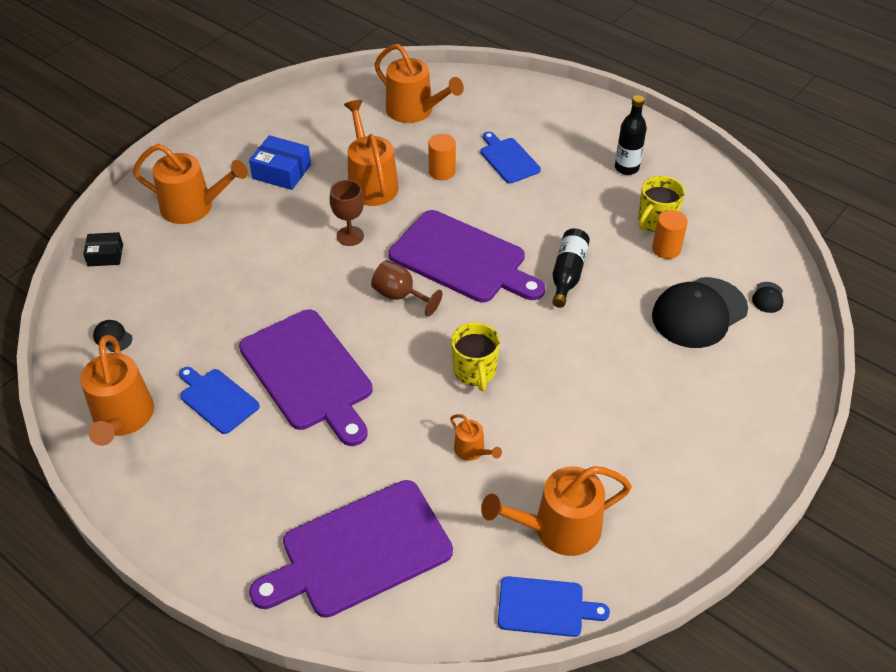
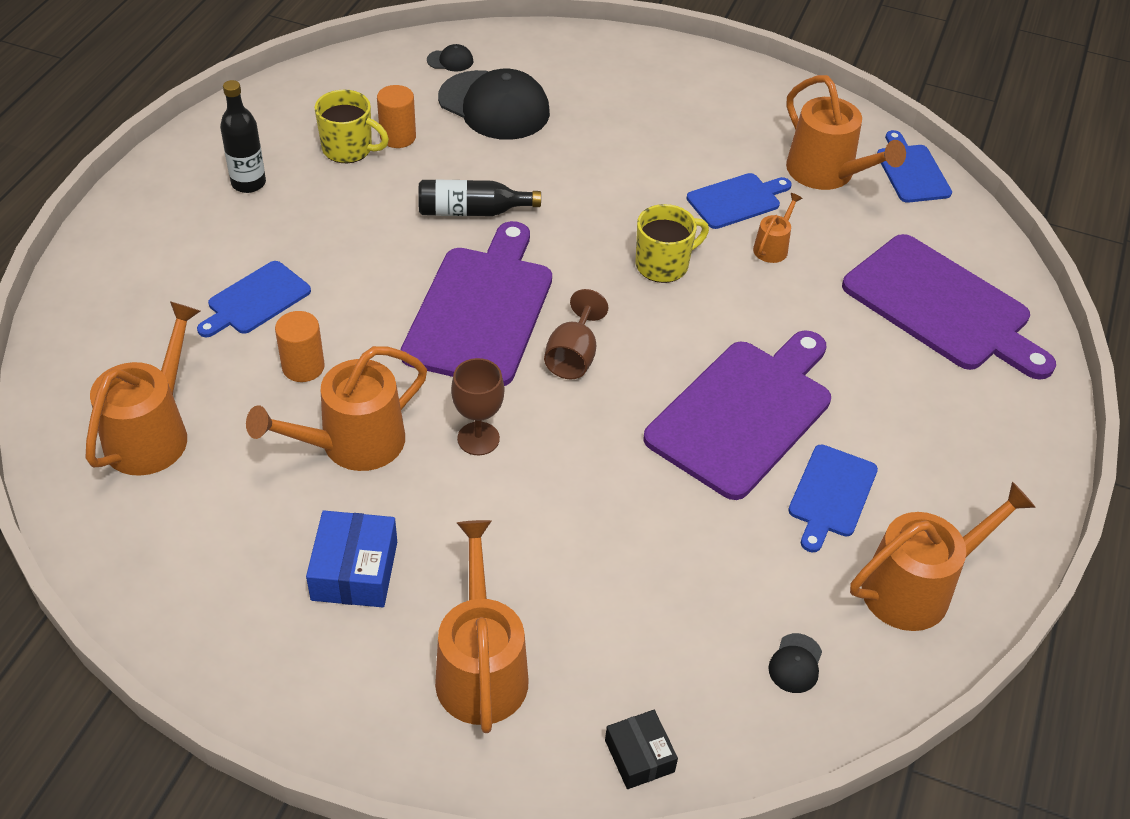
camera: 110 degrees left, 0 degrees up
none -> blue cutting board [687,173,792,229]

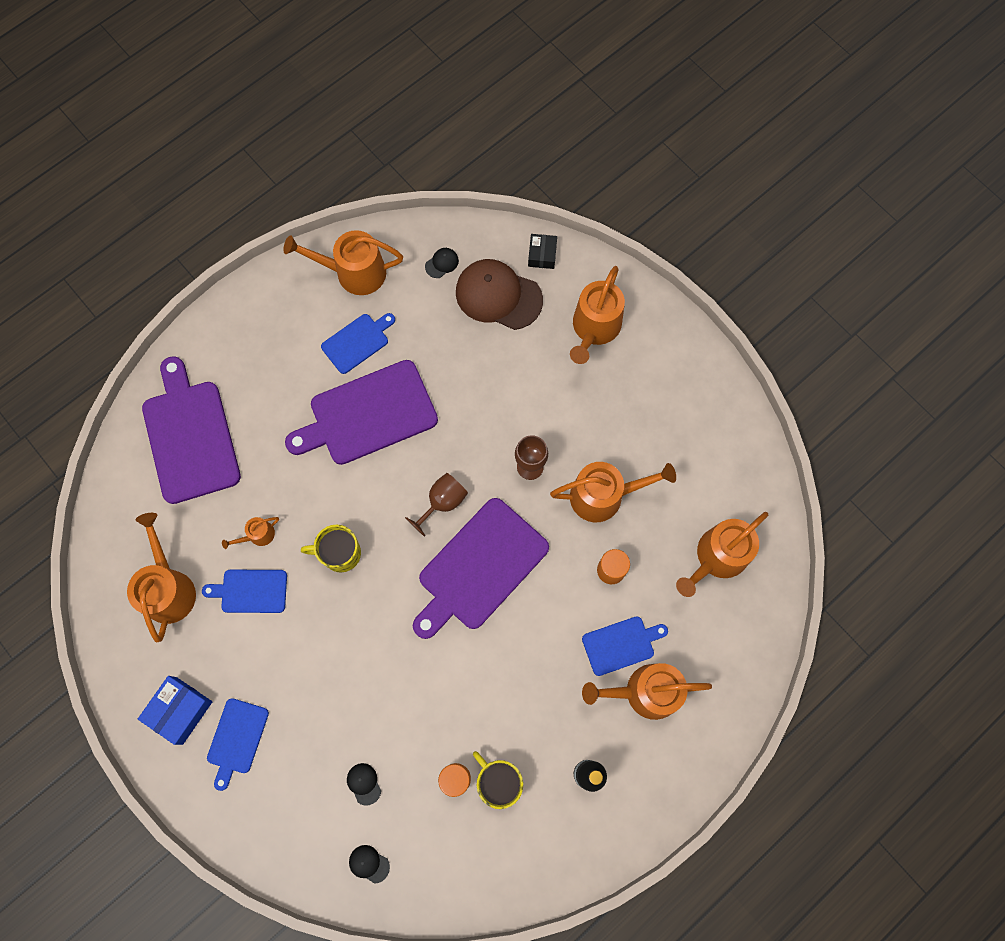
camera: 150 degrees left, 25 degrees up
blue box [306,510,397,608] -> blue box moved to [138,676,212,745]
black bottle [418,180,541,216] -> none
black cap [438,69,550,140] -> black cap [347,763,381,806], size x0.41
blue cutting board [877,130,952,203] -> blue cutting board moved to [207,698,269,791]
none -> brown cap [456,259,543,330]
none -> orange watering can [582,663,712,720]

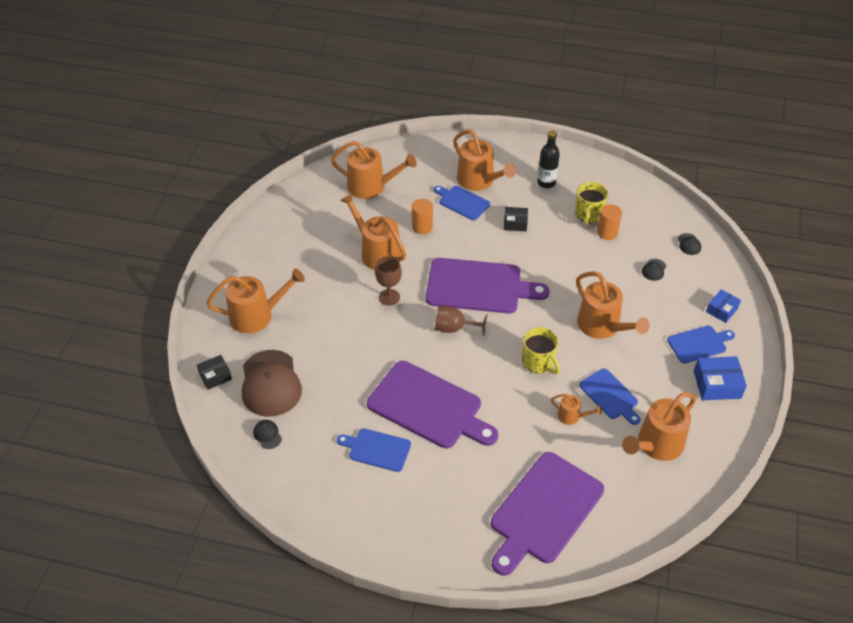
camera: 125 degrees left, 25 degrees down
orange watering can [283,230,403,295] -> orange watering can moved to [576,271,649,339]
black cap [425,248,459,278] -> black cap turned 45 degrees clockwise [253,420,282,449]
none -> black box [504,207,528,231]
none -> blue box [706,289,741,323]

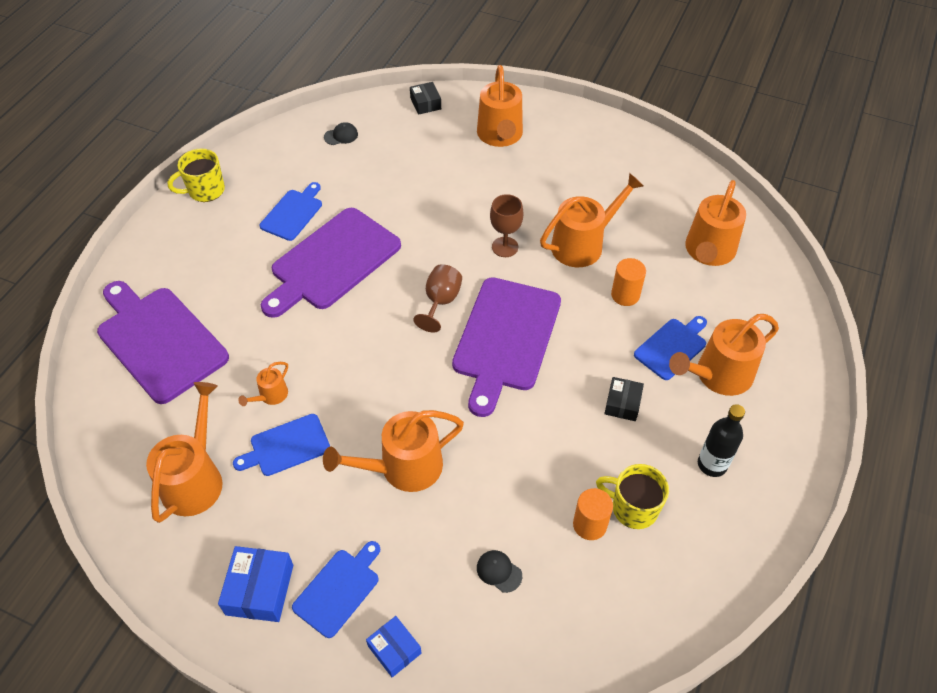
camera: 100 degrees right, 5 degrees up
brown cap [242,350,302,417] -> none
yellow mug [522,327,561,374] -> yellow mug moved to [168,148,225,202]
orange watering can [622,392,696,461] -> orange watering can turned 45 degrees clockwise [146,382,222,523]
blue cutting board [667,325,735,364] -> blue cutting board turned 135 degrees counterclockwise [292,541,380,638]
black cap [678,233,701,255] -> none

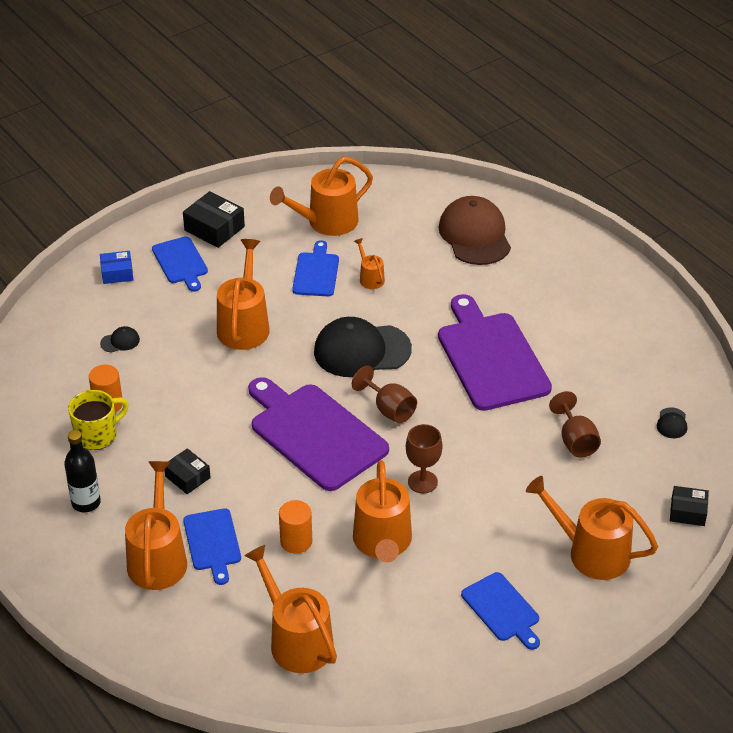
camera: 120 degrees right, 10 degrees down
purple cutting board [97,281,229,404] -> brown cap [438,196,511,265]
orange watering can [146,382,222,523] -> orange watering can turned 105 degrees clockwise [270,157,373,236]
yellow mug [168,148,225,202] -> none
blue box [218,546,293,622] -> black box [183,191,245,248]
blue cutting board [260,182,322,241] -> blue cutting board moved to [461,572,540,650]
none -> black cap [314,317,412,377]
none -> brown goblet [549,391,601,458]

